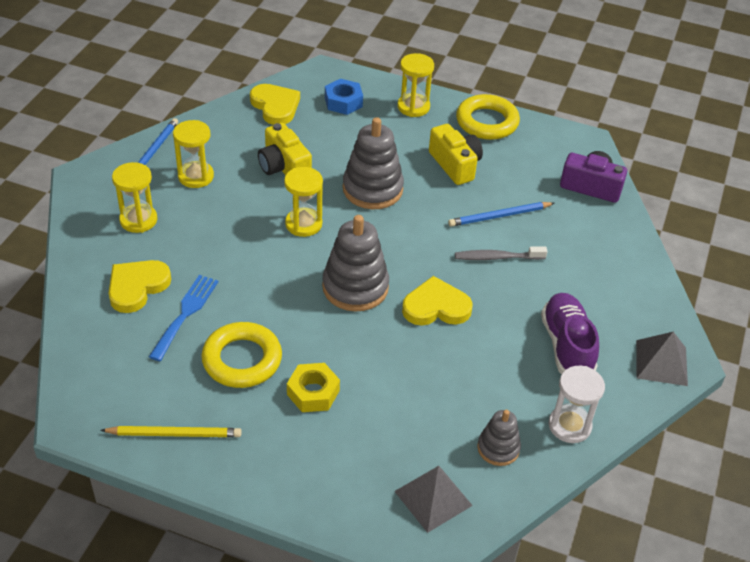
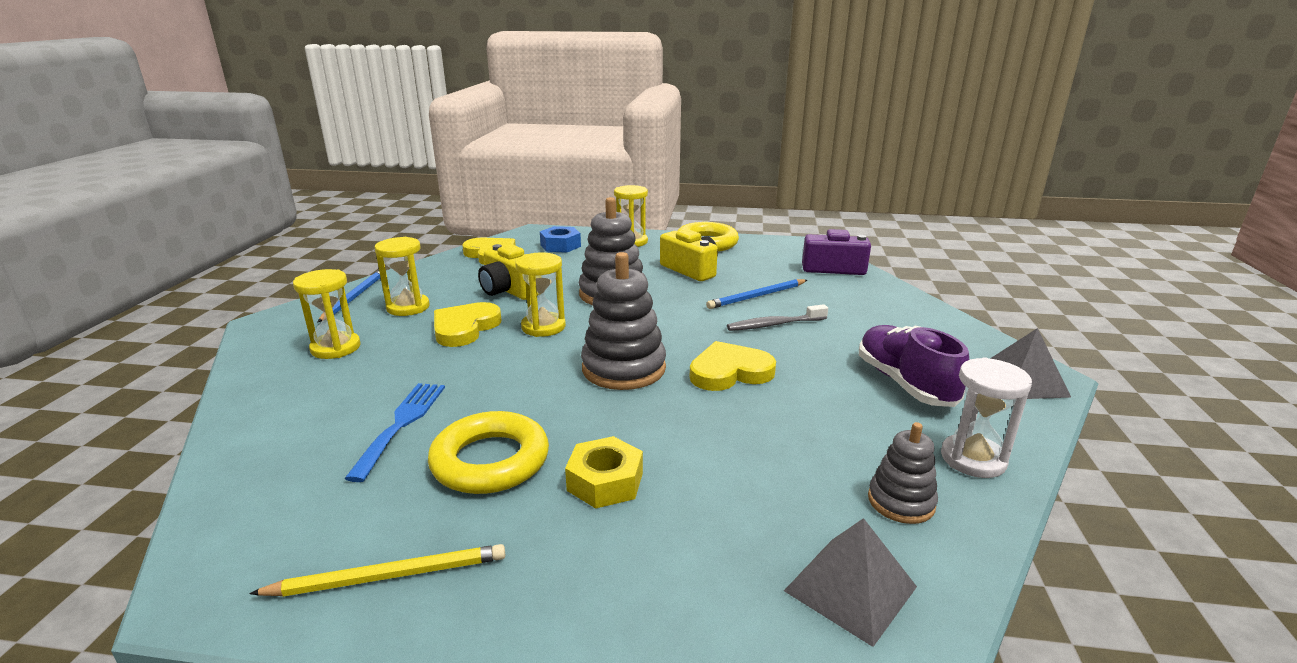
camera: 10 degrees left, 20 degrees down
yellow heart [109,260,171,313] -> yellow heart moved to [434,302,501,347]

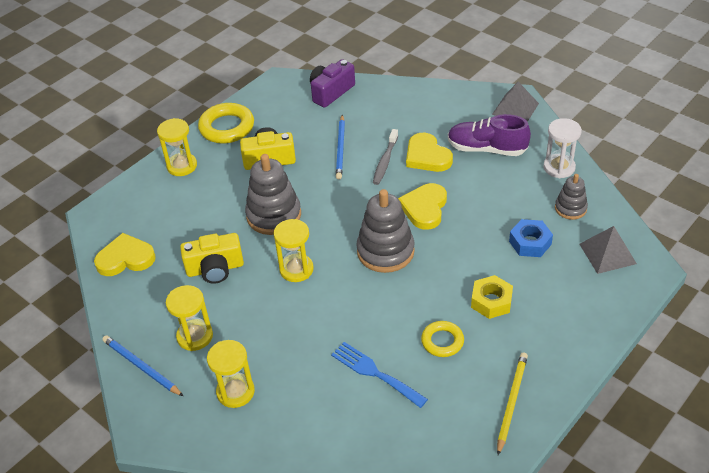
camera: 55 degrees left, 20 degrees up
yellow ring [428,411,549,494] -> yellow ring [421,321,464,357], size x0.60
yellow heart [434,302,501,347] -> yellow heart moved to [406,133,453,172]
blue nut [540,226,581,253] -> blue nut moved to [509,219,553,257]

